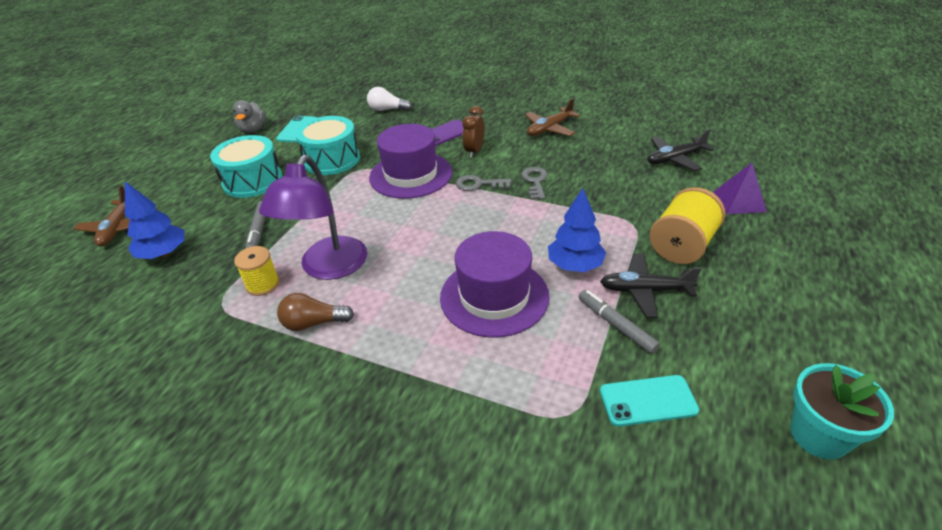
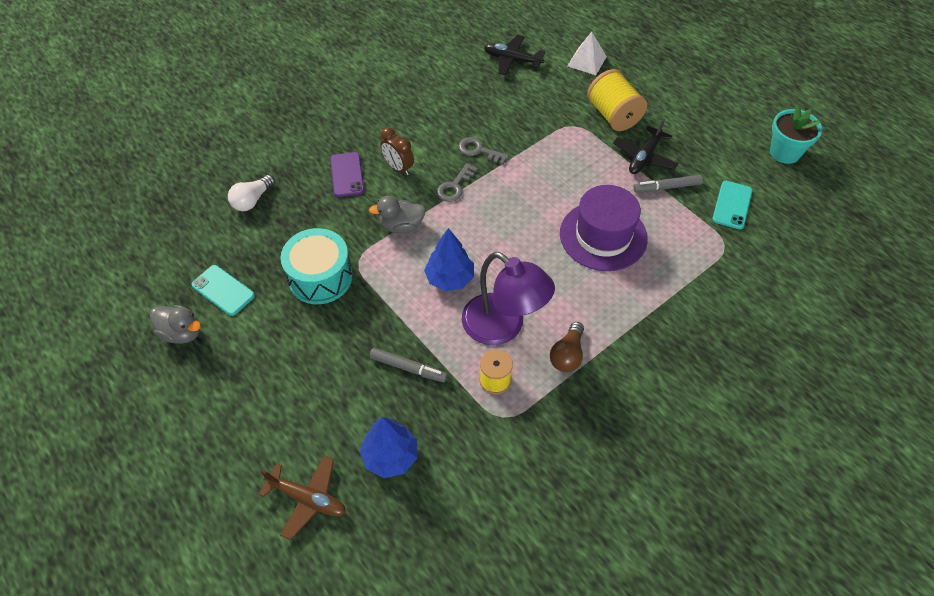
camera: 65 degrees left, 15 degrees up
turquoise drum [210,135,283,198] -> none
purple hat [369,124,452,199] -> grey duck [369,196,426,233]
brown plane [525,98,580,136] -> none
blue tree [548,188,606,272] -> blue tree moved to [424,228,474,291]
black plane [648,129,714,171] -> black plane turned 105 degrees clockwise [484,35,545,75]
purple pyramid [714,163,767,214] -> white pyramid [567,32,607,75]

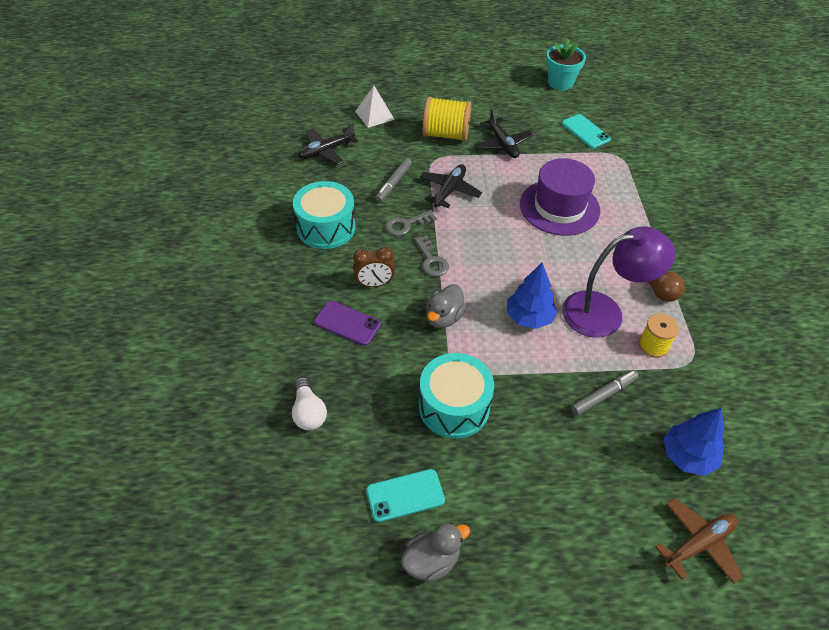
camera: 55 degrees left, 5 degrees down
grey marker [634,175,703,192] -> grey marker moved to [375,158,412,202]
none -> turquoise drum [293,181,355,249]
none -> black plane [420,164,482,208]

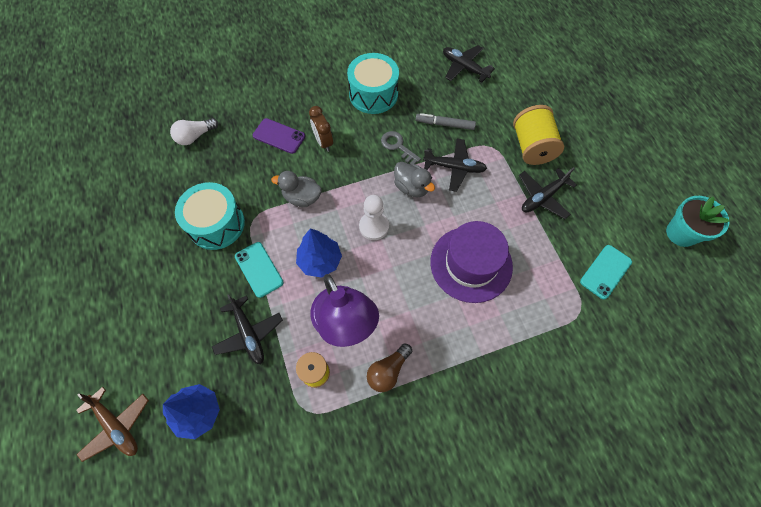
camera: 75 degrees right, 15 degrees up
purple phone [314,301,381,346] -> purple phone turned 75 degrees counterclockwise [253,118,305,154]
white pyramid [355,86,395,128] -> none
turquoise phone [366,469,445,522] -> turquoise phone moved to [235,242,284,298]
grey duck [401,523,470,583] -> grey duck moved to [394,162,435,197]
grey key [415,236,449,276] -> none
grey marker [571,370,639,416] -> black plane [212,294,283,364]
none -> white pawn [359,195,389,240]

